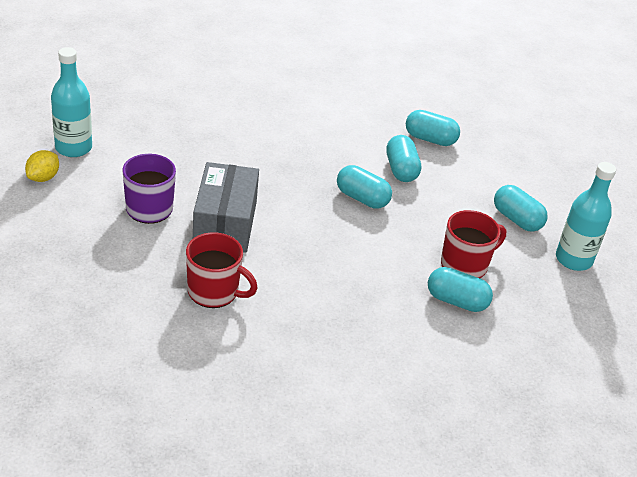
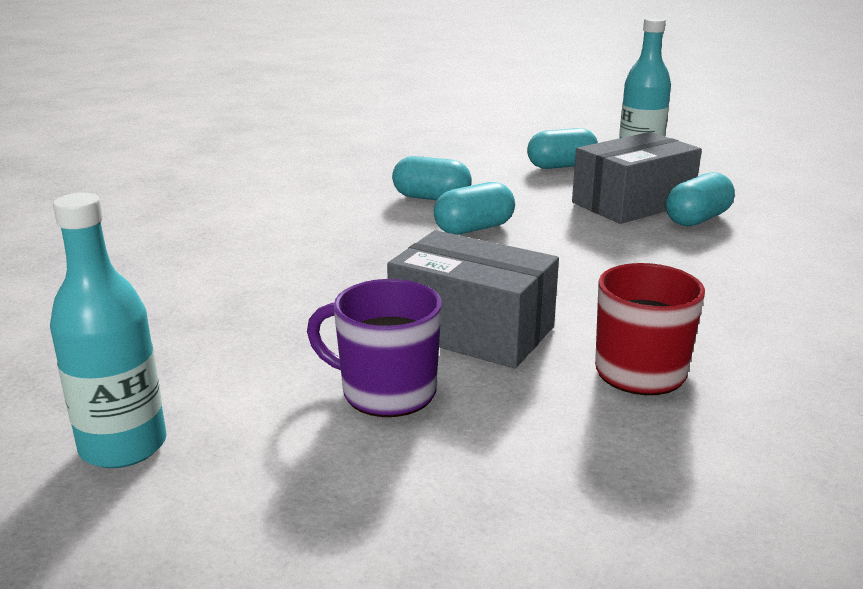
camera: 60 degrees left, 15 degrees down
yellow lemon [25,150,59,182] -> none
turquoise capsule [406,110,460,146] -> none
red mug [441,210,506,278] -> grey box [572,132,702,224]

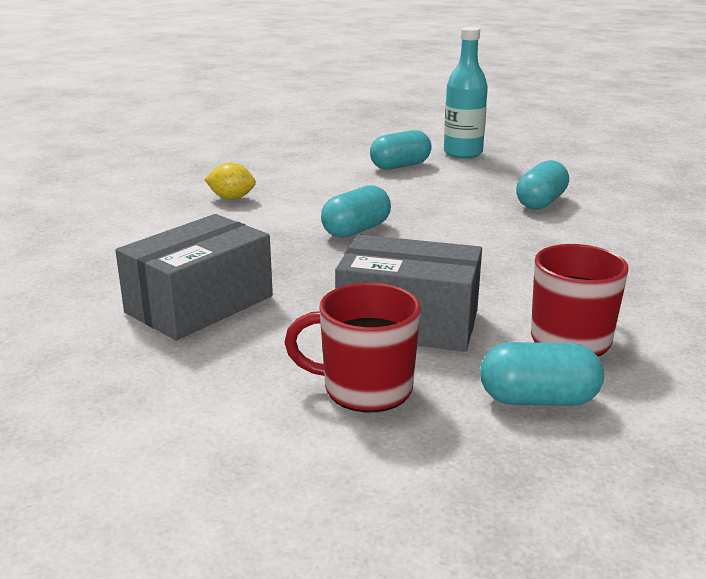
camera: 15 degrees left, 0 degrees up
turquoise bottle [50,193,167,468] -> none
purple mug [307,279,442,417] -> red mug [284,283,421,412]
turquoise capsule [392,156,472,200] -> turquoise capsule moved to [480,342,604,406]
grey box [572,132,702,224] -> grey box moved to [115,214,273,340]
none -> yellow lemon [204,163,256,200]

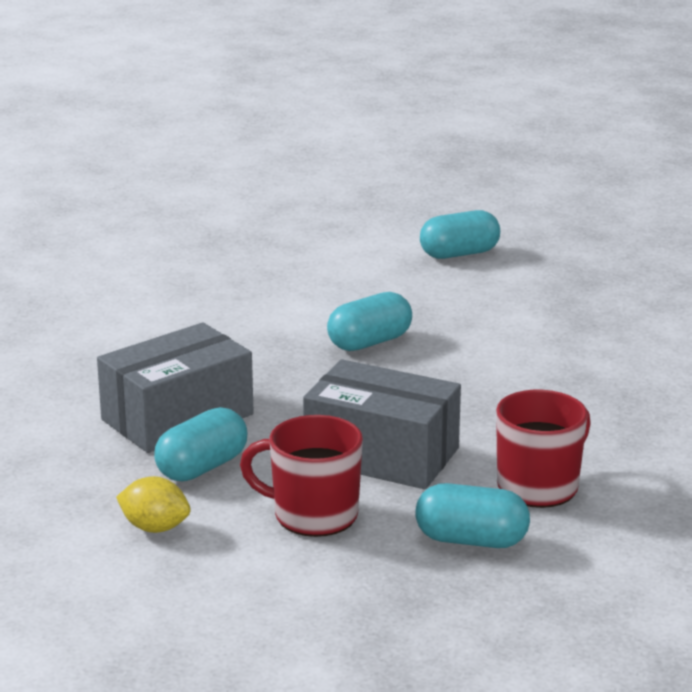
camera: 10 degrees right, 0 degrees up
yellow lemon [204,163,256,200] -> yellow lemon moved to [116,476,191,533]
turquoise bottle [444,27,488,158] -> none
turquoise capsule [516,160,569,210] -> turquoise capsule moved to [154,407,247,481]

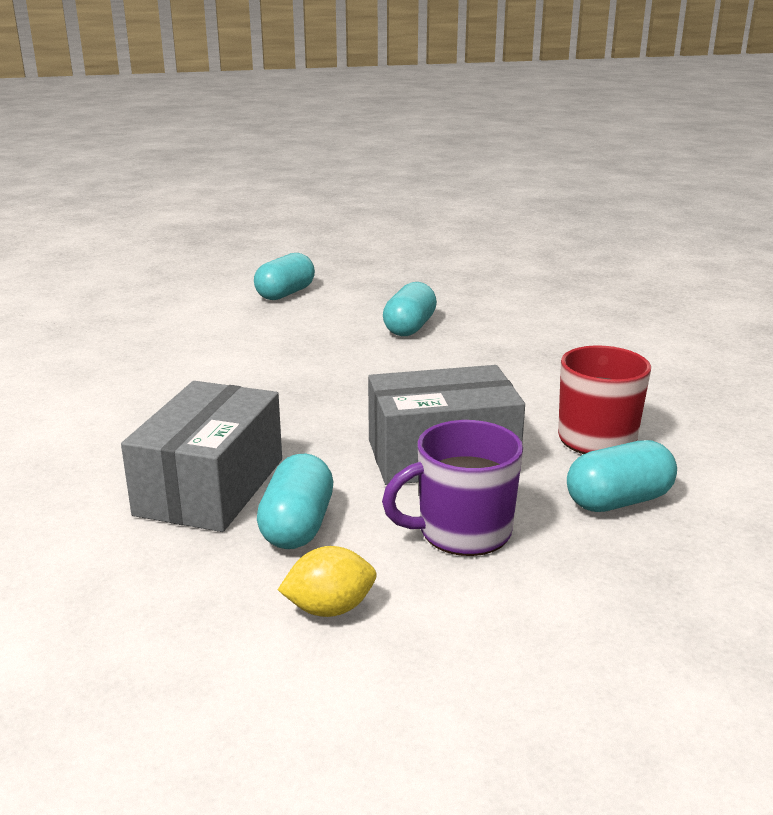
camera: 35 degrees left, 0 degrees up
red mug [240,415,363,537] -> purple mug [382,420,523,556]
turquoise capsule [327,292,412,351] -> turquoise capsule moved to [383,282,437,336]

